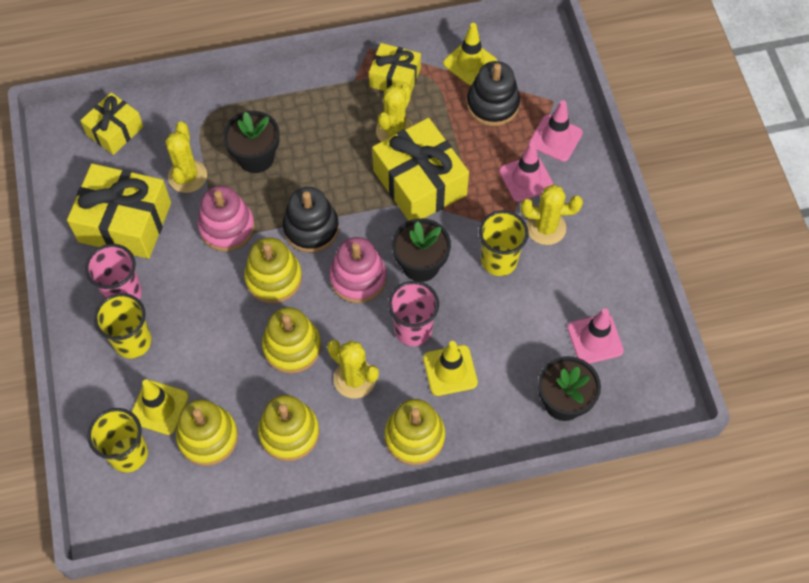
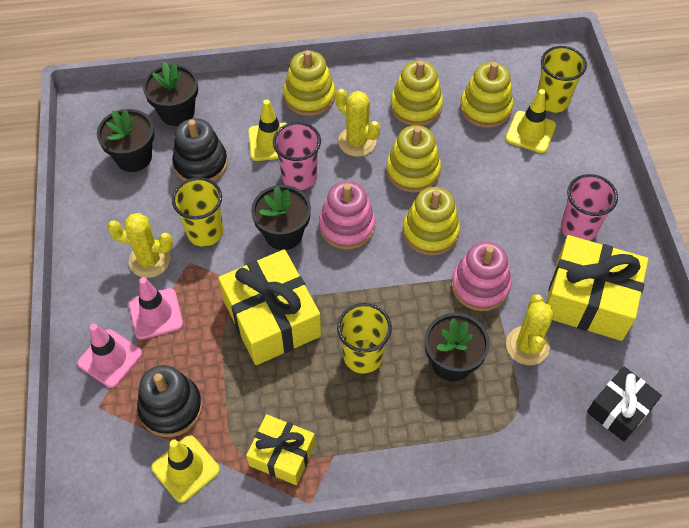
camera: 175 degrees left, 5 degrees down
yellow gift [80,92,143,155] -> black gift [587,367,662,442]
yellow cup [94,293,152,359] -> yellow cup moved to [337,303,392,374]
black stacking toy [283,187,339,253] -> black stacking toy moved to [172,118,228,182]
yellow cactus [376,84,413,142] -> none
pink traffic cone [567,308,624,364] -> black flower pot [97,109,155,172]

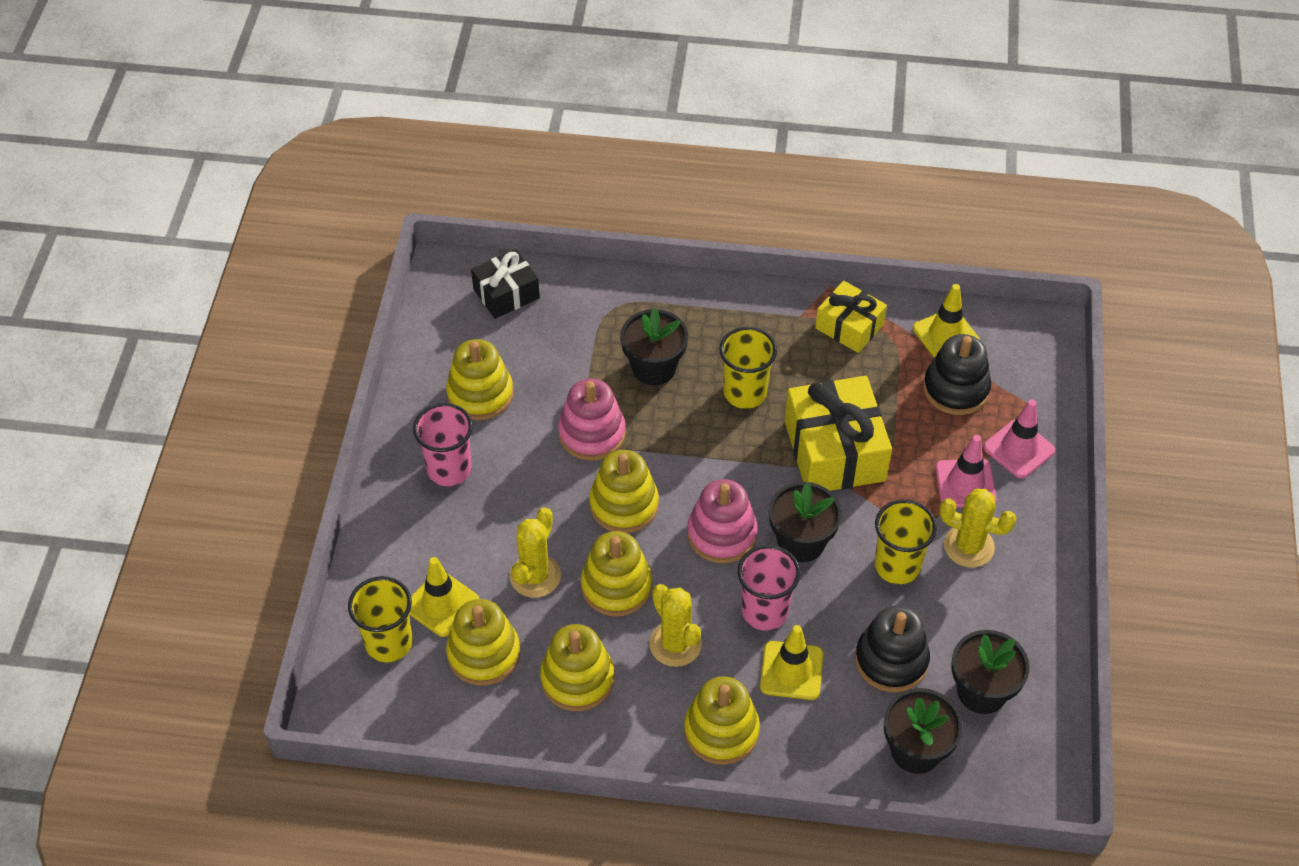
camera: 165 degrees left, 5 degrees down
yellow cactus [506,294,554,365] -> yellow cactus moved to [510,507,561,598]
yellow gift [546,235,648,341] -> yellow stacking toy [446,339,513,420]

